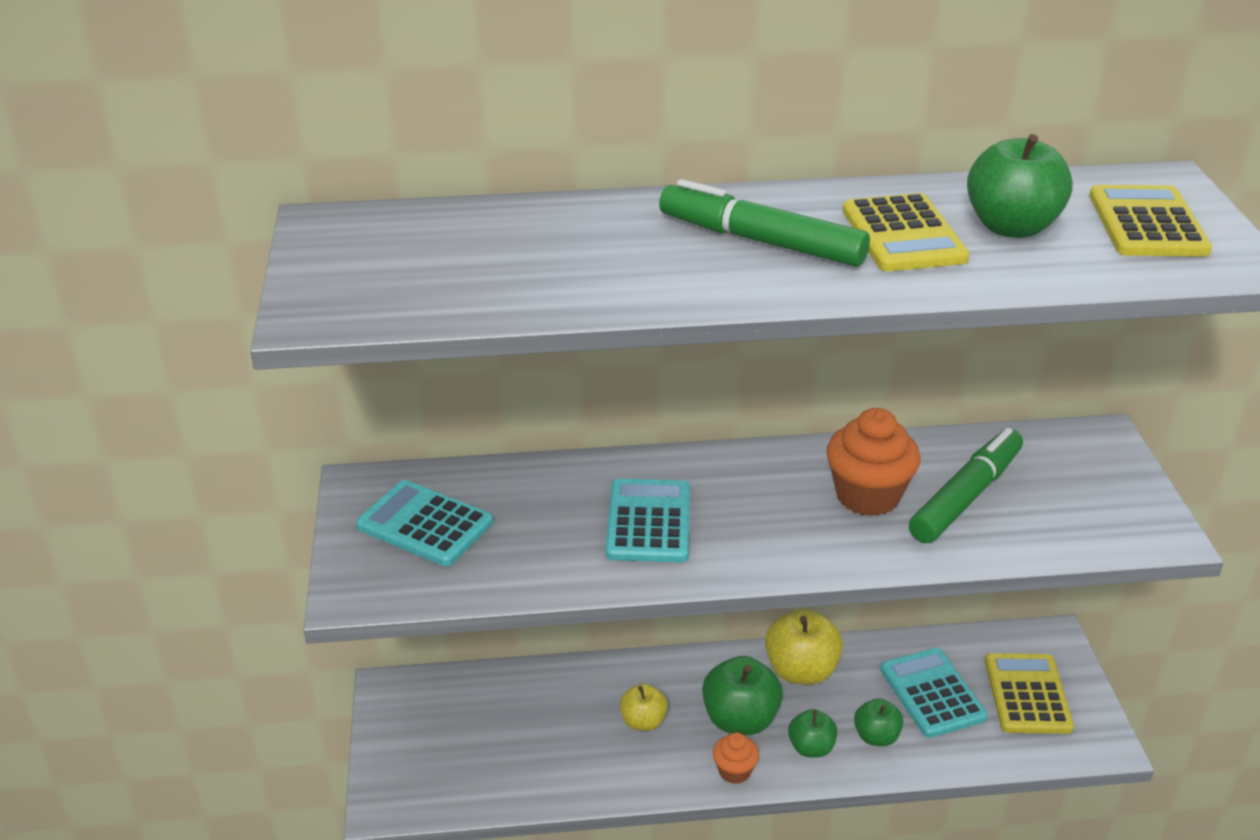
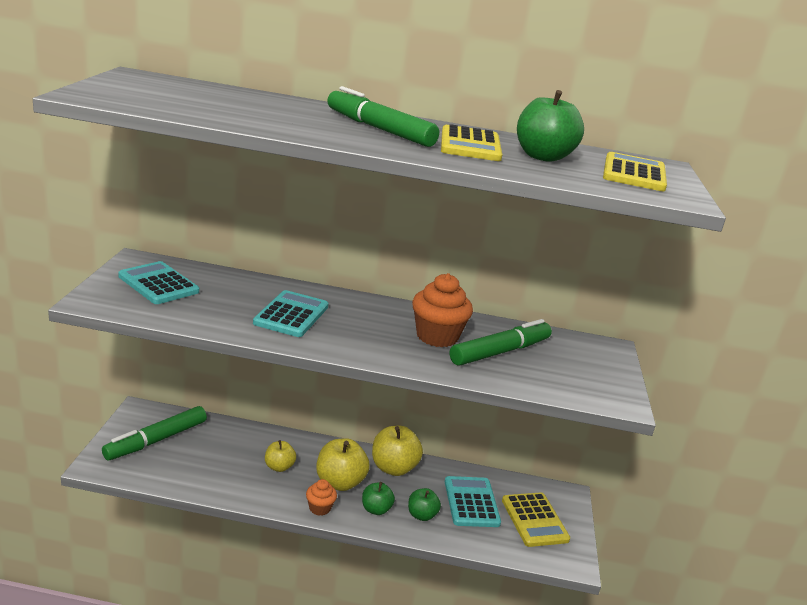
camera: 10 degrees right, 10 degrees down
green apple [702,656,783,735] -> yellow apple [316,438,370,491]
yellow calculator [985,653,1074,734] -> yellow calculator turned 150 degrees clockwise [502,492,570,547]
none -> green marker [102,406,207,460]

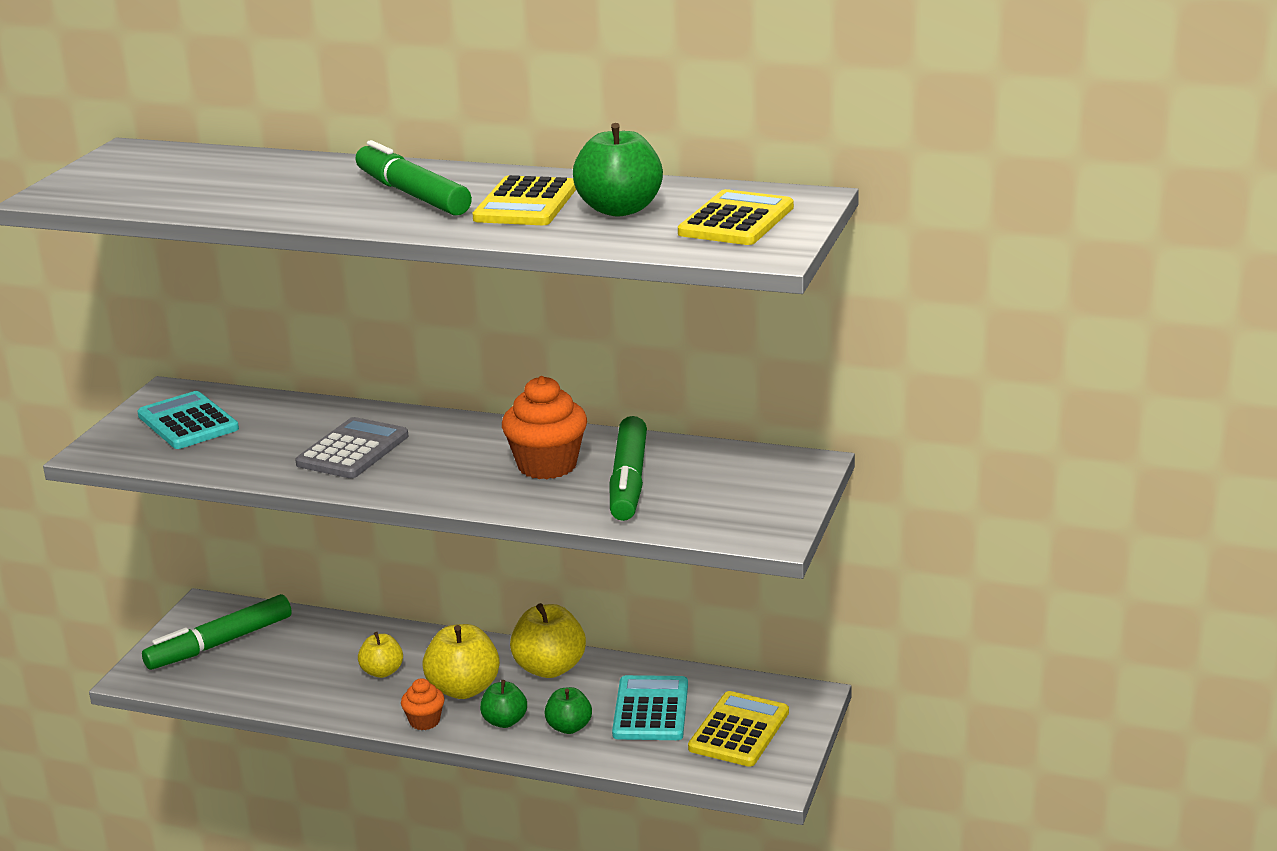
camera: 15 degrees right, 0 degrees up
turquoise calculator [253,290,328,337] -> grey calculator [295,417,408,478]
green marker [450,319,552,366] -> green marker turned 120 degrees clockwise [609,416,647,521]
yellow calculator [502,492,570,547] -> yellow calculator turned 150 degrees counterclockwise [688,691,789,767]

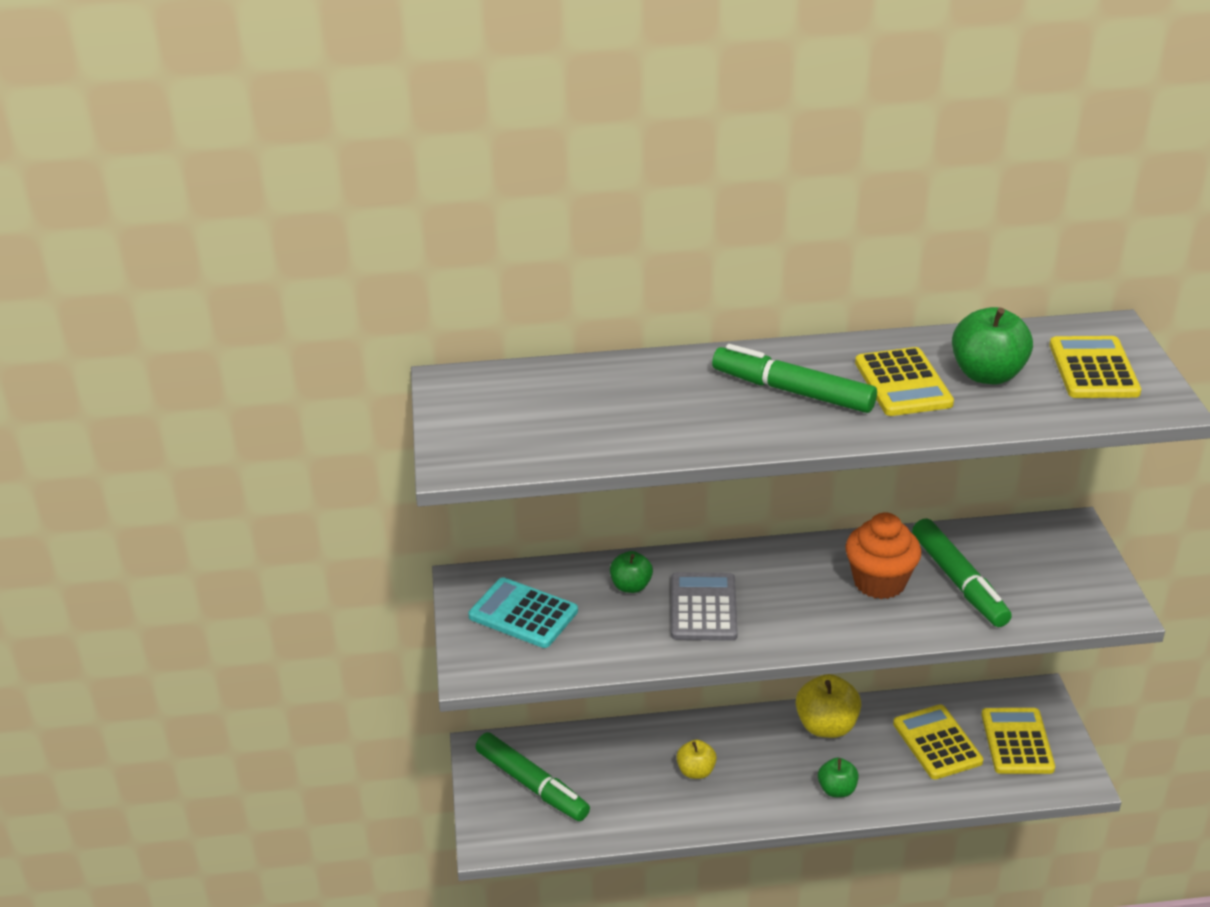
camera: 25 degrees left, 10 degrees up
green marker [142,594,292,670] -> green marker turned 75 degrees counterclockwise [475,732,590,821]
orange cupcake [401,678,445,730] -> none
yellow apple [422,624,500,699] -> none
green apple [545,687,592,734] -> green apple moved to [610,551,653,593]
turquoise calculator [612,675,688,740] -> yellow calculator [893,704,983,779]

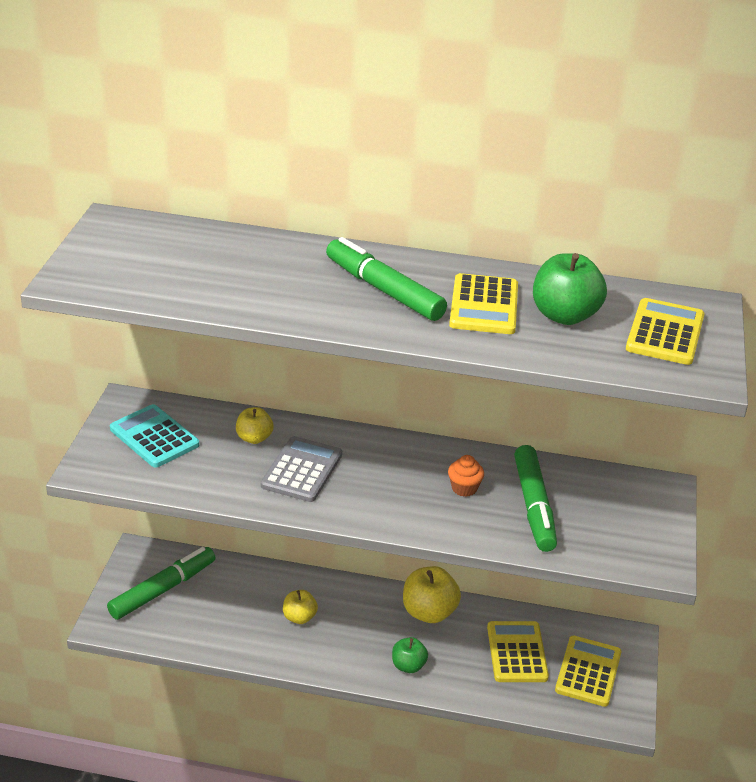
camera: 15 degrees right, 0 degrees up
green marker [475,732,590,821] -> green marker turned 105 degrees counterclockwise [107,547,216,620]
green apple [610,551,653,593] -> yellow apple [236,407,274,444]
orange cupcake [845,512,921,599] -> orange cupcake [448,455,484,497], size x0.54

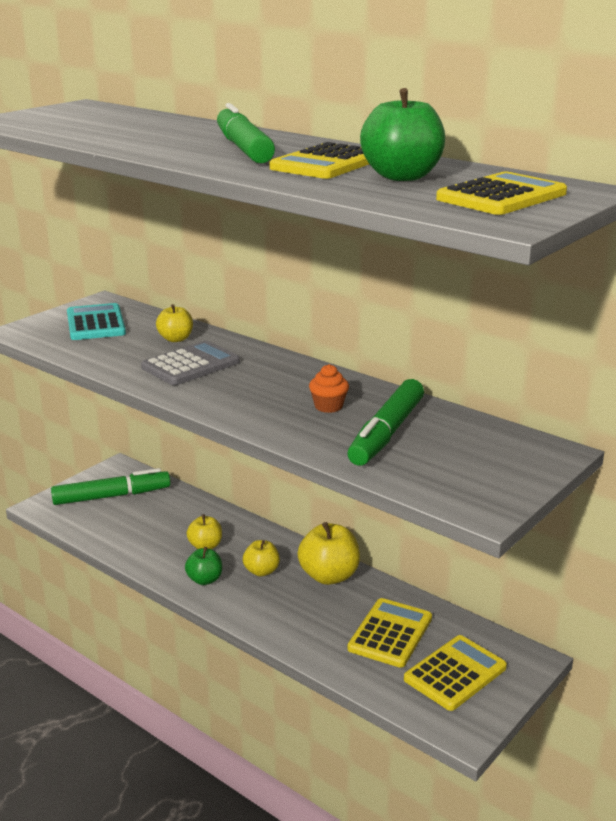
camera: 30 degrees right, 10 degrees down
green apple [392,637,428,673] -> green apple moved to [185,547,222,585]
none -> yellow apple [243,540,280,577]

